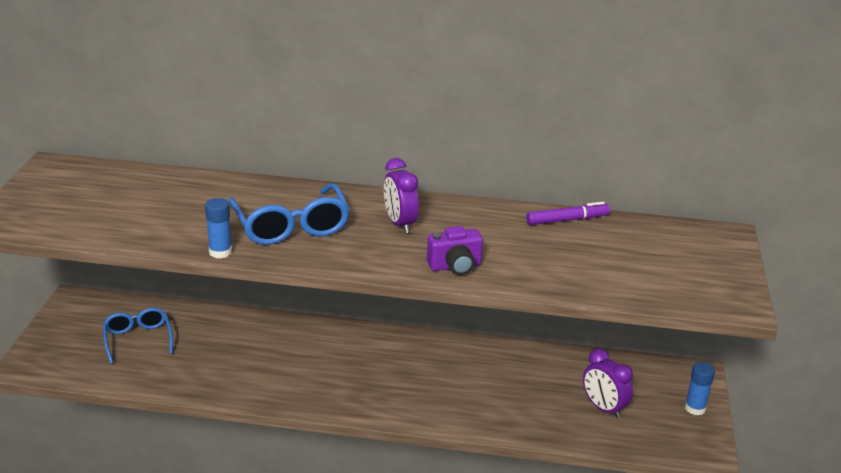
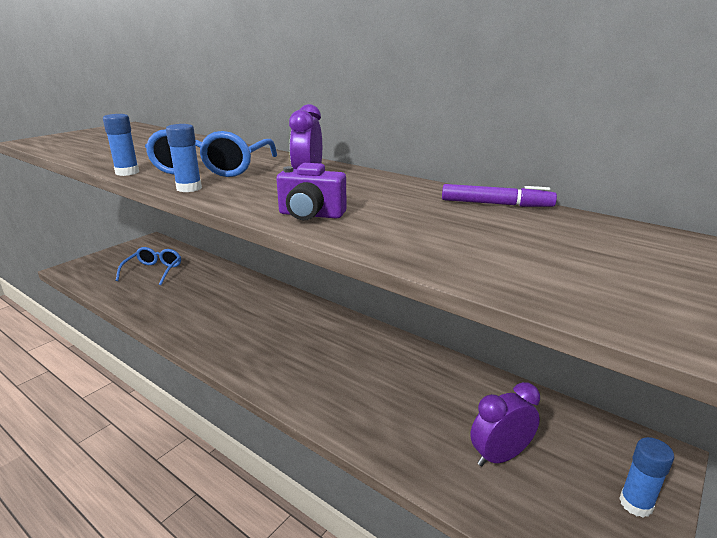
camera: 30 degrees right, 5 degrees down
purple clock [583,349,633,419] -> purple clock turned 75 degrees clockwise [470,382,540,467]
none -> blue glue stick [166,124,202,192]

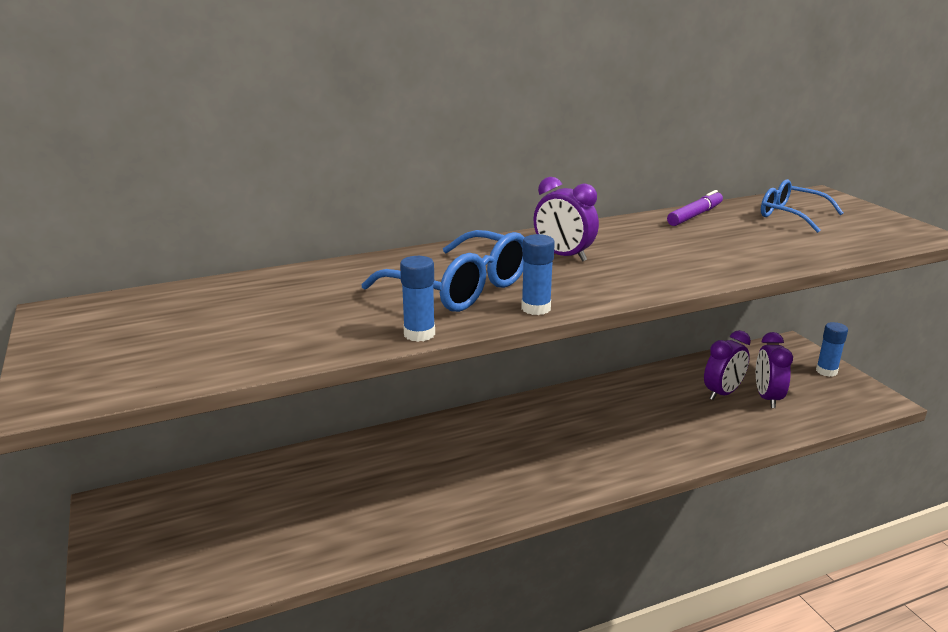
camera: 60 degrees left, 0 degrees up
blue glasses [116,247,181,285] -> blue glasses moved to [761,179,843,233]
purple camera [276,163,347,220] -> none
none -> purple clock [704,330,751,400]

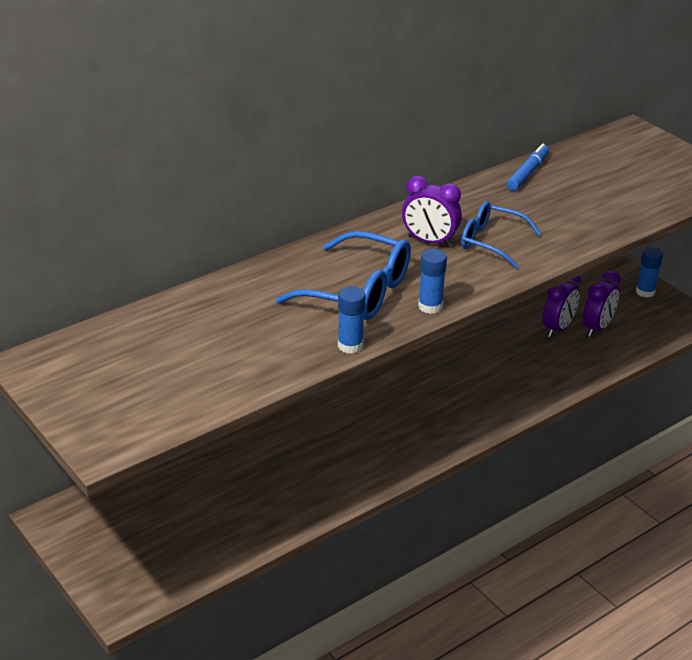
camera: 15 degrees left, 10 degrees up
purple marker [667,190,723,226] -> blue marker [506,144,549,191]
purple clock [756,332,793,408] -> purple clock turned 135 degrees counterclockwise [583,270,621,337]
blue glasses [761,179,843,233] -> blue glasses moved to [461,201,541,268]

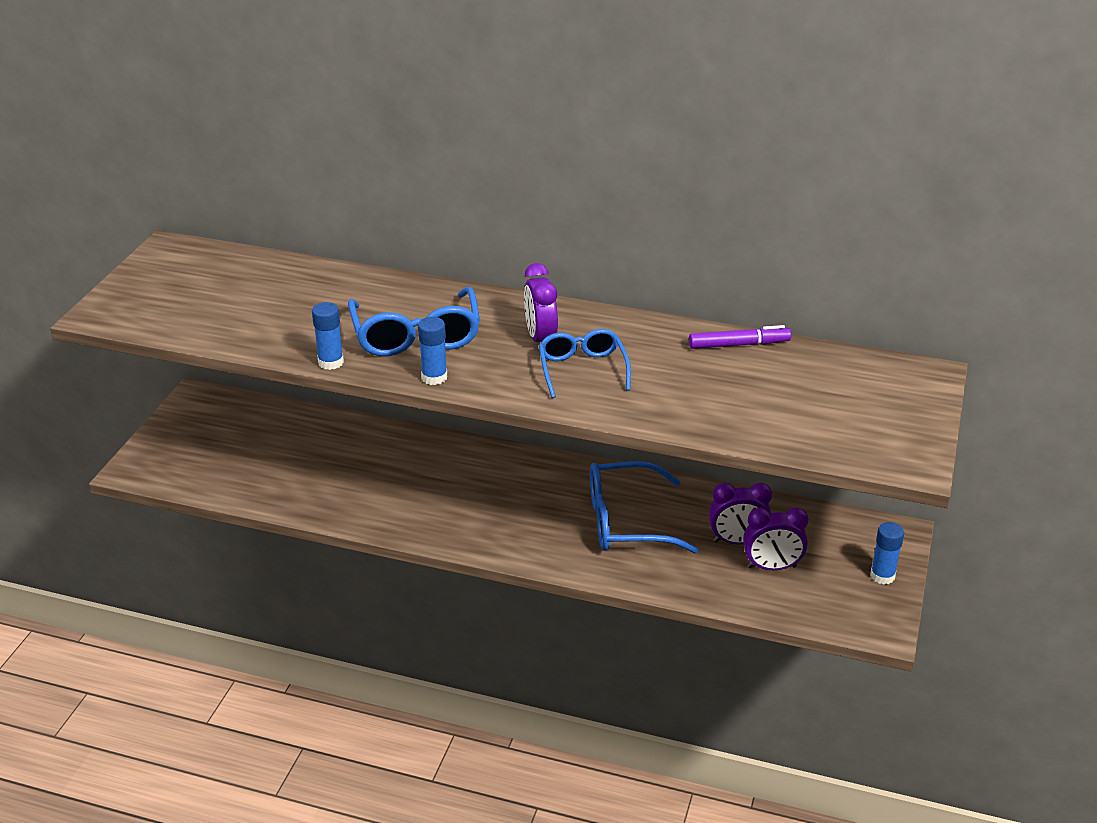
camera: 55 degrees right, 0 degrees up
blue marker [506,144,549,191] -> purple marker [689,325,791,349]
none -> blue glasses [590,461,698,553]

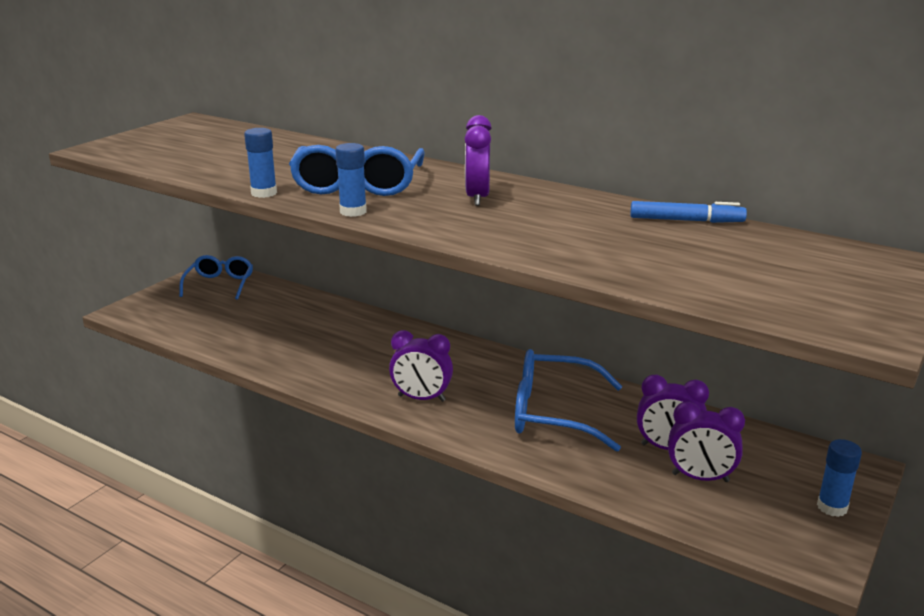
camera: 15 degrees right, 10 degrees down
blue glasses [539,329,631,398] -> blue glasses moved to [179,255,253,300]
purple marker [689,325,791,349] -> blue marker [630,201,747,223]
none -> purple clock [389,330,453,402]

